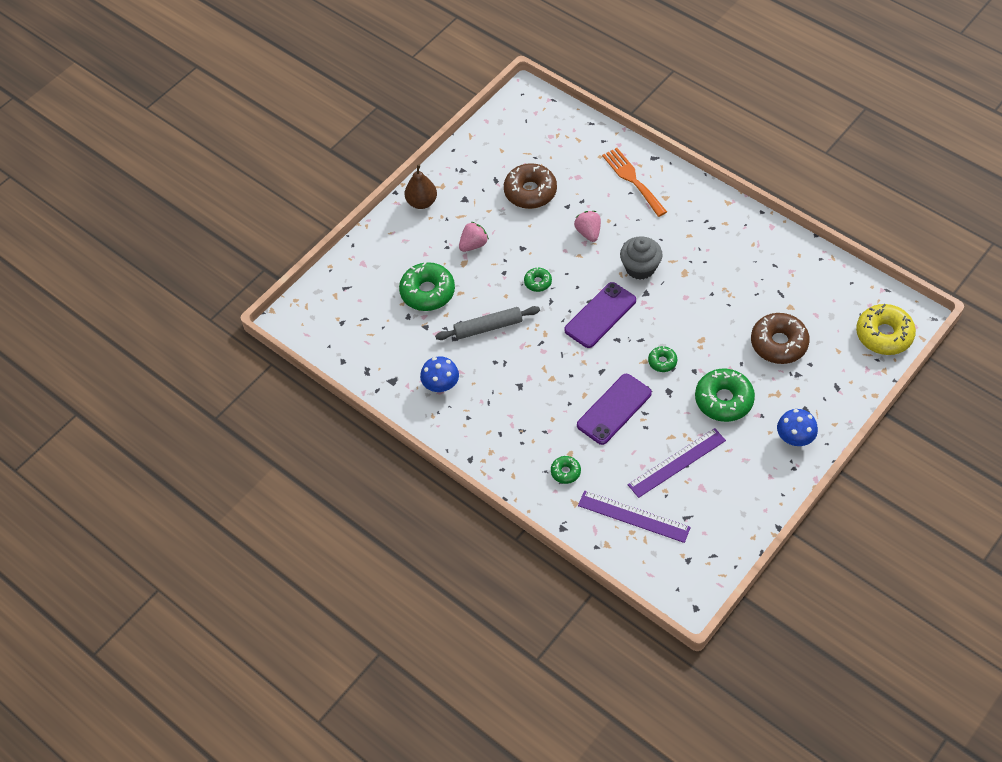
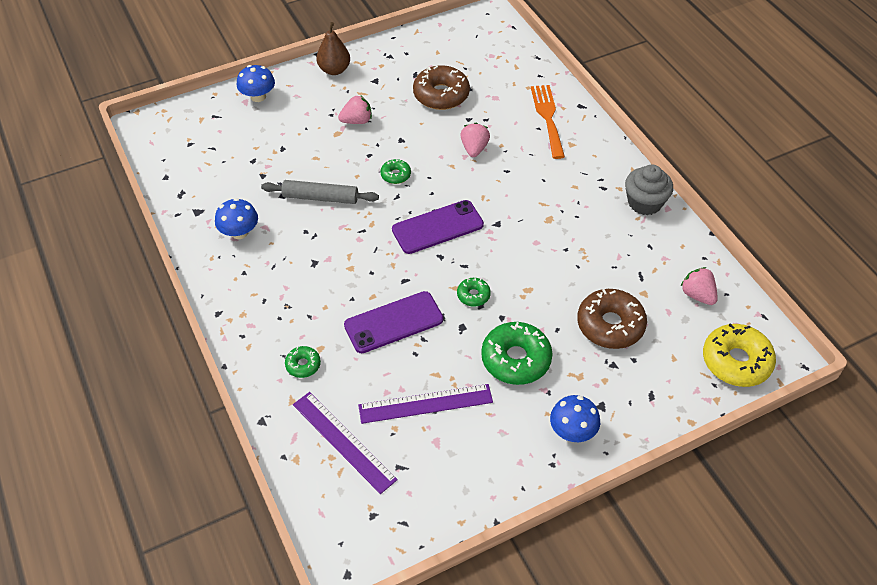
camera: 20 degrees right, 5 degrees down
green donut [399,262,455,311] -> none
grey cupcake [620,236,663,280] -> grey cupcake moved to [625,165,673,215]
none -> blue mushroom [237,65,275,102]
none -> pink strawberry [680,267,718,305]

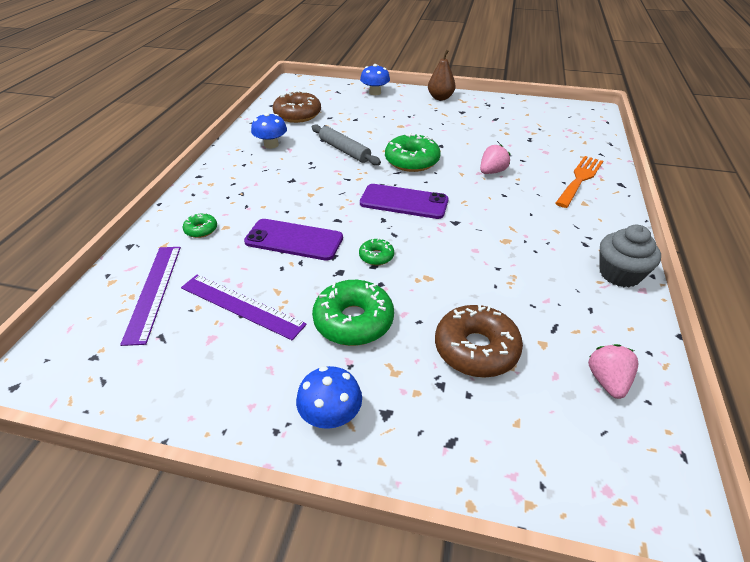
camera: 40 degrees right, 10 degrees down
pink strawberry [338,95,372,124] -> none
green donut [380,159,411,184] -> green donut [385,133,441,172], size x1.99
brown donut [413,65,470,110] -> brown donut moved to [273,90,321,123]
yellow donut [703,323,776,387] -> none

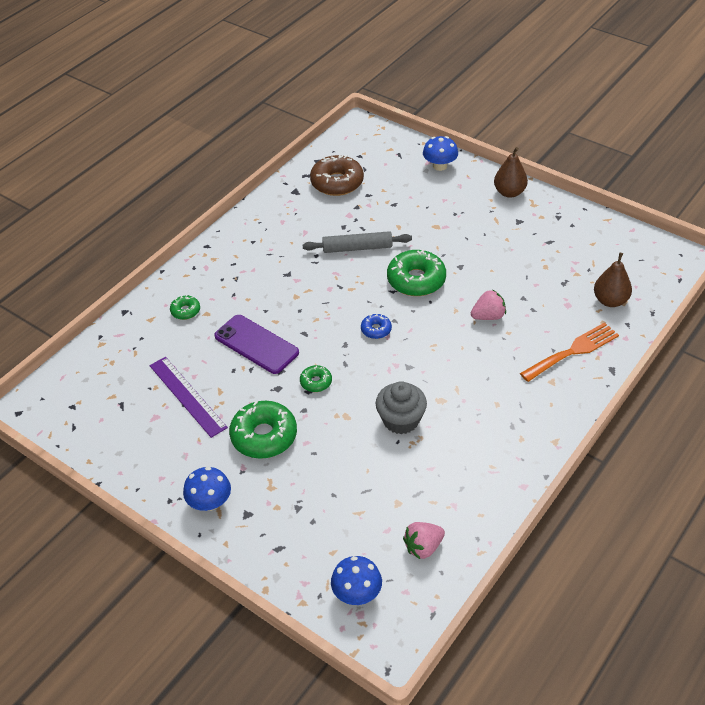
camera: 25 degrees right, 5 degrees up
purple ruler [120,247,181,346] -> none
blue mushroom [251,113,287,149] -> blue mushroom moved to [331,556,382,605]
grey rolling pin [312,124,381,165] -> grey rolling pin turned 75 degrees counterclockwise [303,231,412,253]
purple phone [360,184,449,219] -> blue donut [361,314,392,339]
brown donut [435,305,523,377] -> none
pink strawberry [588,344,639,399] -> pink strawberry turned 150 degrees counterclockwise [403,522,445,559]
grey cupcake [600,225,661,287] -> grey cupcake moved to [375,381,427,434]
none -> brown pear [594,253,632,307]

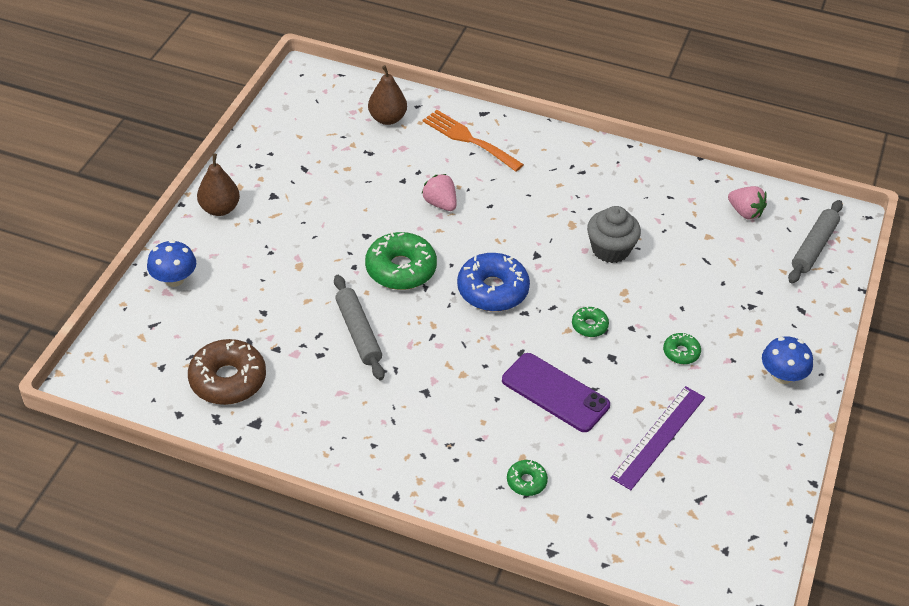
camera: 110 degrees left, 0 degrees up
purple phone [214,315,299,374] -> purple phone turned 75 degrees counterclockwise [502,353,610,432]
green donut [229,401,297,459] -> green donut [663,333,701,364], size x0.50
blue mushroom [331,556,382,605] -> grey rolling pin [788,200,843,283]
blue donut [361,314,392,339] -> blue donut [457,253,530,312], size x1.99

